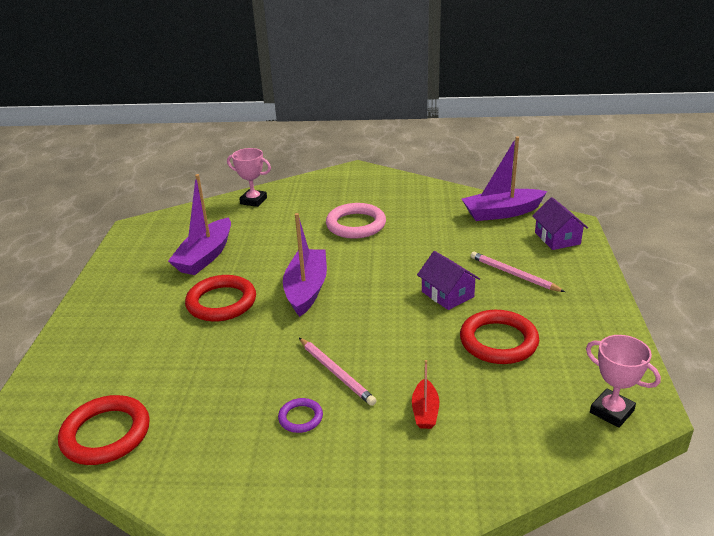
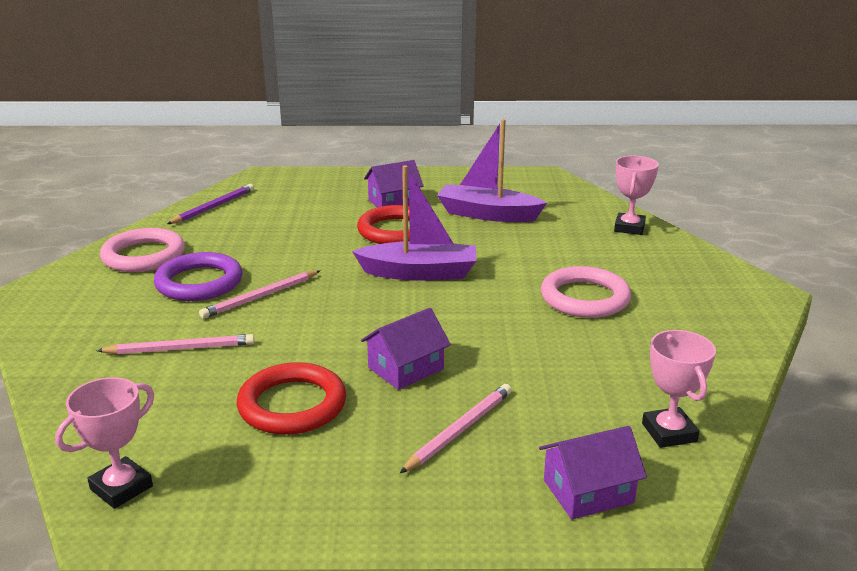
camera: 85 degrees right, 5 degrees down
red ring [58,395,150,465] -> purple pencil [167,184,254,224]
purple ring [278,398,323,433] -> purple ring [154,252,242,301], size x1.95
red boat [412,360,439,429] -> pink pencil [96,334,255,354]
purple boat [462,136,547,221] -> pink trophy [642,330,716,448]
none -> pink ring [100,228,185,272]
none -> purple house [364,160,424,207]

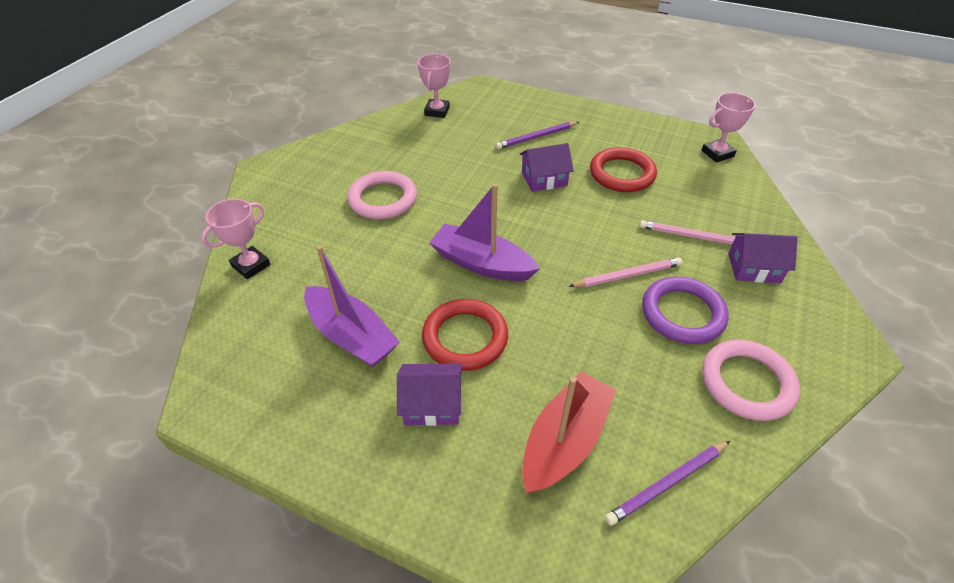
camera: 155 degrees left, 20 degrees up
pink pencil [400,384,512,473] -> purple pencil [495,122,579,149]
purple house [539,426,647,519] -> purple house moved to [728,233,798,283]
none -> red boat [522,371,616,493]

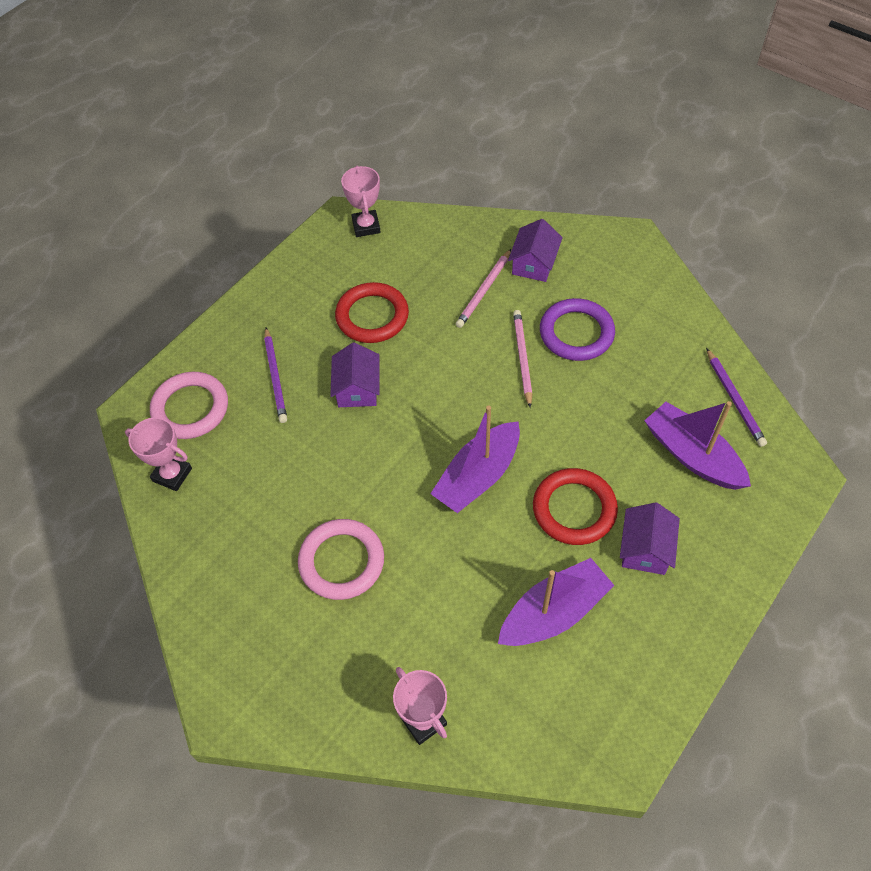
camera: 75 degrees left, 10 degrees up
red boat [522,371,616,493] -> purple boat [644,401,751,490]
pink ring [702,340,800,421] -> pink ring moved to [150,372,228,439]

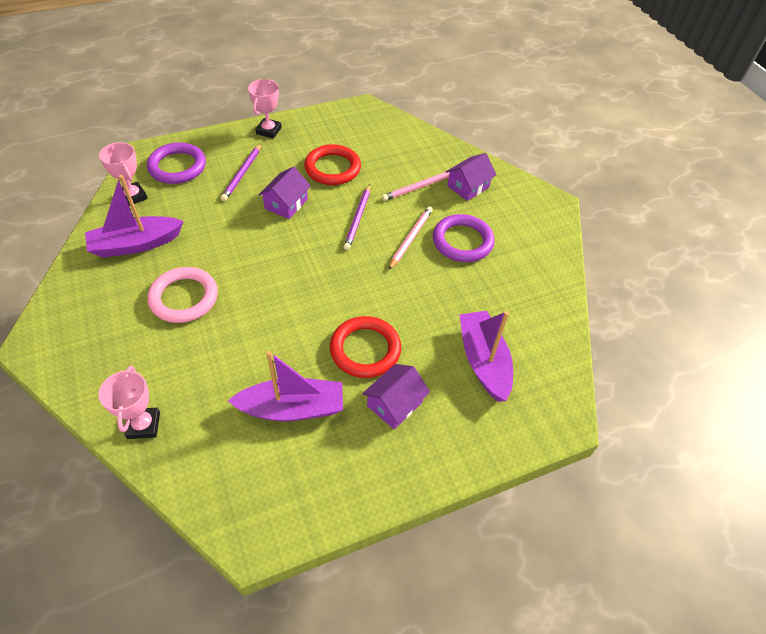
camera: 25 degrees right, 5 degrees down
pink ring [150,372,228,439] -> purple ring [147,142,206,184]
pink trophy [341,166,381,237] -> pink trophy moved to [248,79,282,139]
purple boat [431,406,520,513] -> purple boat moved to [85,175,184,258]
purple pencil [706,348,767,447] -> purple pencil moved to [344,184,370,250]

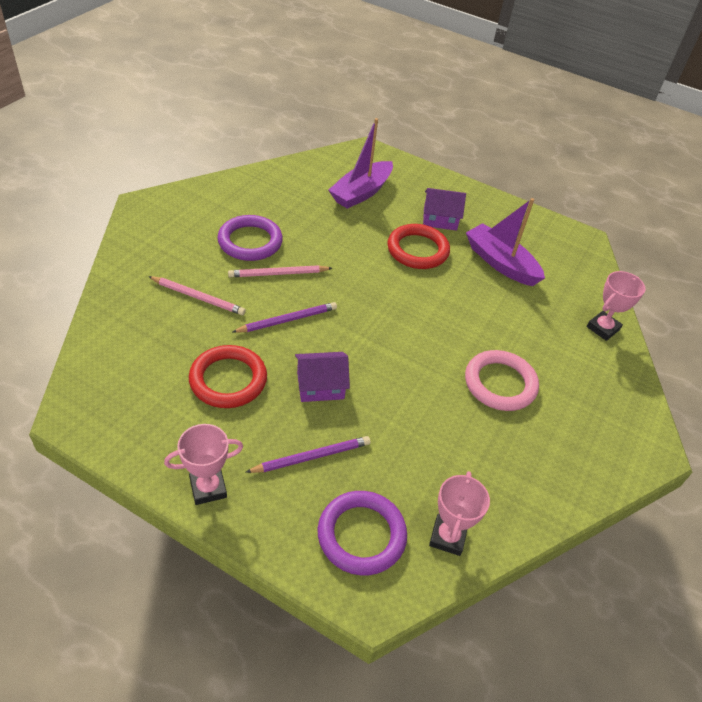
camera: 130 degrees left, 5 degrees down
purple boat [85,175,184,258] -> none
purple house [446,153,496,201] -> none

